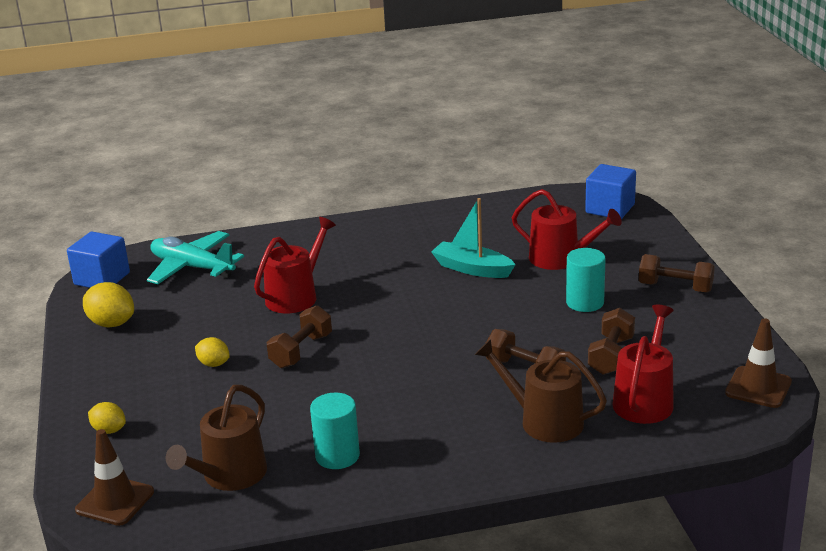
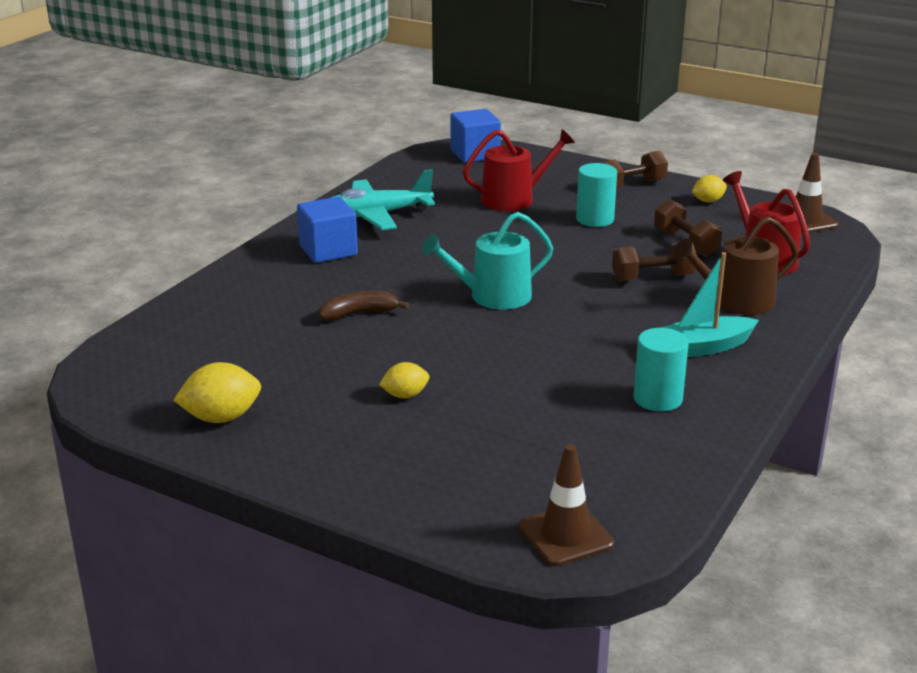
camera: 50 degrees left, 0 degrees up
blue cube [67,232,130,288] -> blue cube moved to [297,197,358,263]
yellow lemon [88,402,126,434] -> yellow lemon moved to [692,175,727,202]
turquoise plane [147,231,244,284] -> turquoise plane moved to [331,169,435,230]
brown watering can [166,385,267,491] -> none
red watering can [254,217,336,313] -> brown banana [319,291,409,321]
brown dumbbell [267,305,332,368] -> none
turquoise boat [431,198,516,278] -> turquoise boat moved to [661,252,759,357]
none -> turquoise watering can [422,212,553,310]

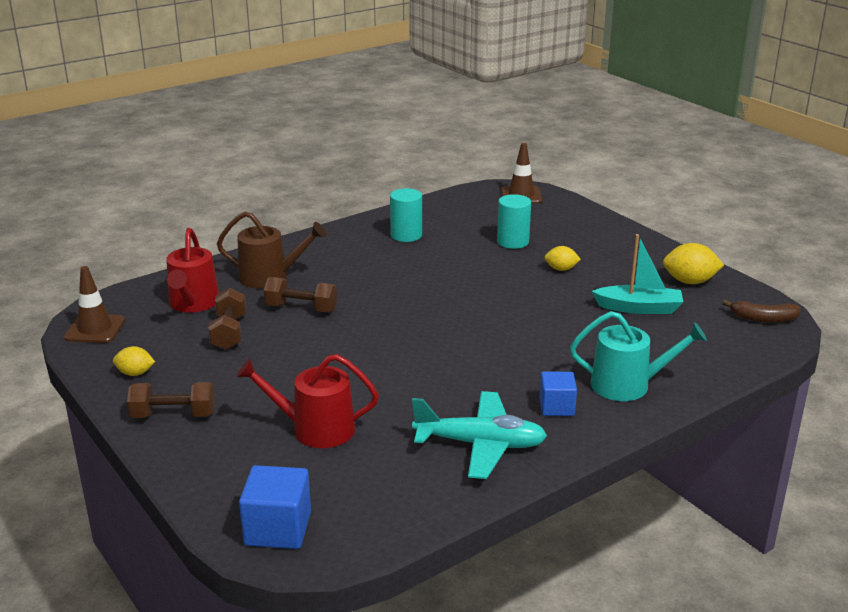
camera: 155 degrees left, 0 degrees up
blue cube [297,197,358,263] -> blue cube [539,372,577,416], size x0.66
brown banana [319,291,409,321] -> brown banana moved to [723,300,801,323]
turquoise watering can [422,212,553,310] -> turquoise watering can moved to [570,311,707,401]
turquoise cylinder [576,163,617,227] -> turquoise cylinder moved to [497,194,531,249]
turquoise boat [661,252,759,357] -> turquoise boat moved to [592,234,683,314]

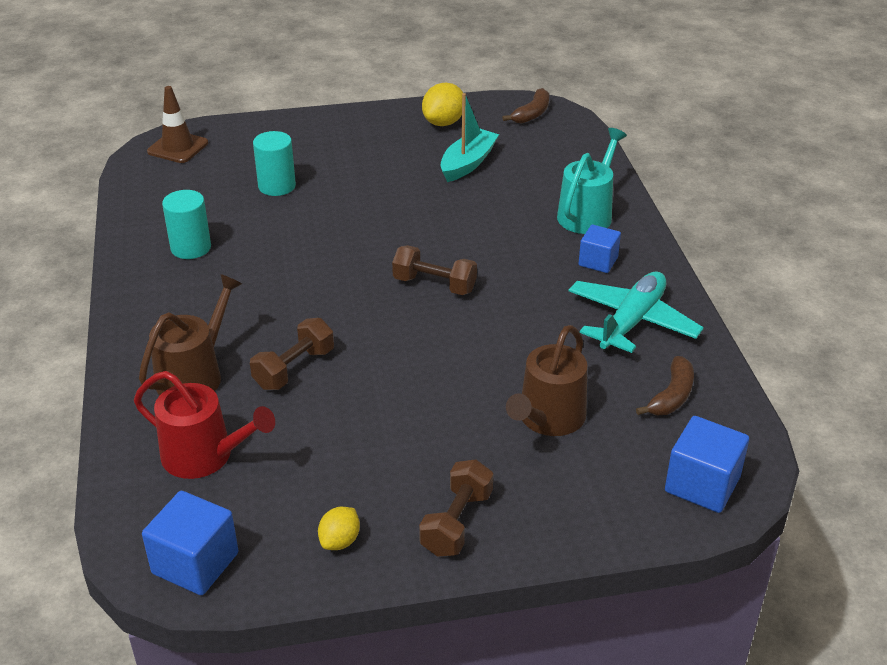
camera: 65 degrees left, 10 degrees up
brown traffic cone [64,266,125,343] -> blue cube [142,491,239,595]
brown dumbbell [208,288,246,350] -> brown dumbbell moved to [392,245,477,295]
red watering can [236,354,379,448] -> brown watering can [506,325,587,436]
yellow lemon [544,246,581,271] -> none
none -> brown banana [636,356,694,415]

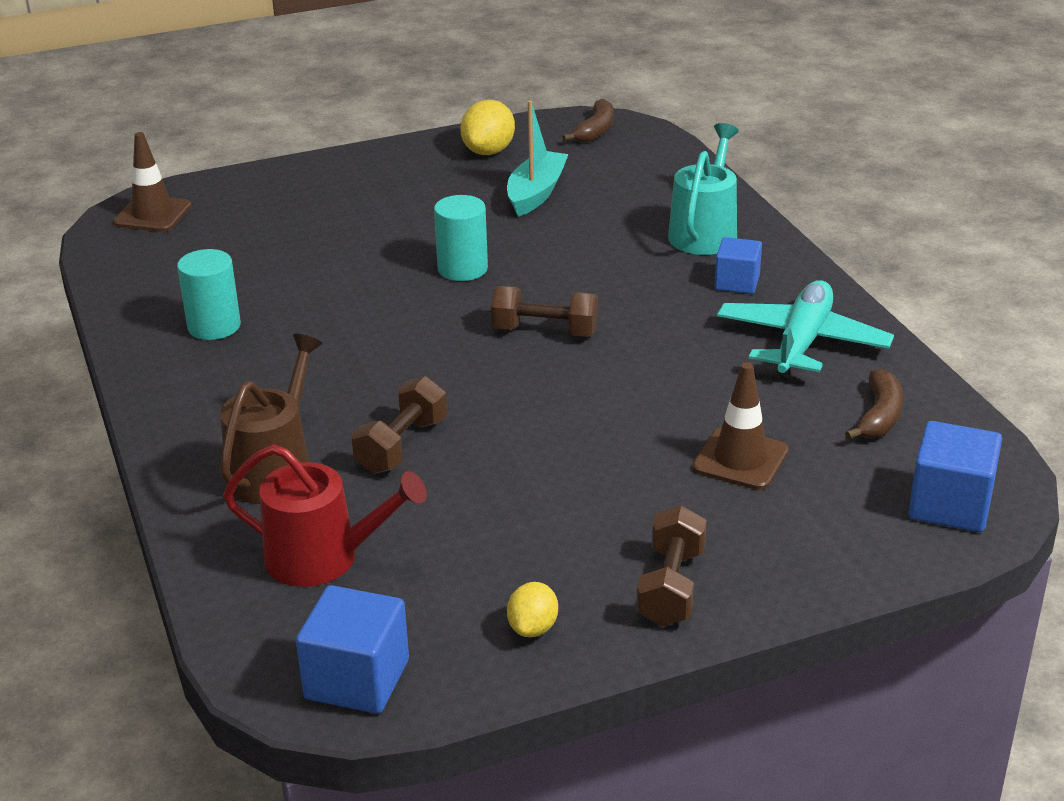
camera: 10 degrees left, 5 degrees down
turquoise cylinder [253,131,296,196] -> turquoise cylinder moved to [434,195,488,281]
brown watering can [506,325,587,436] -> brown traffic cone [692,362,789,490]

